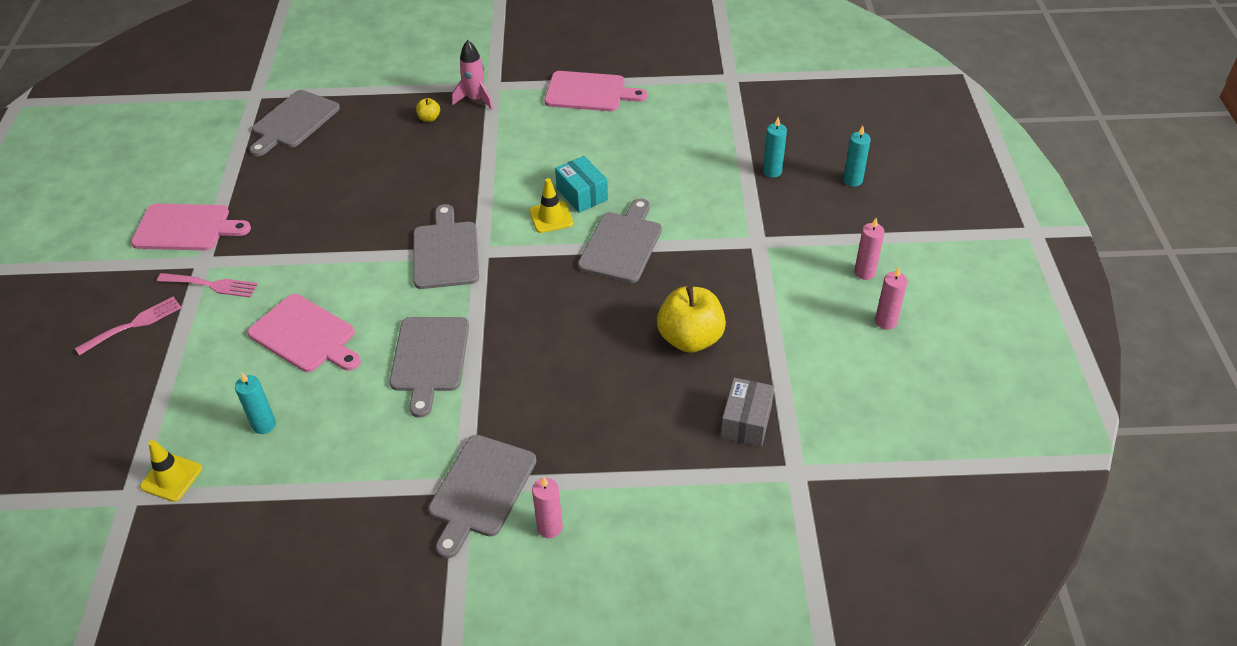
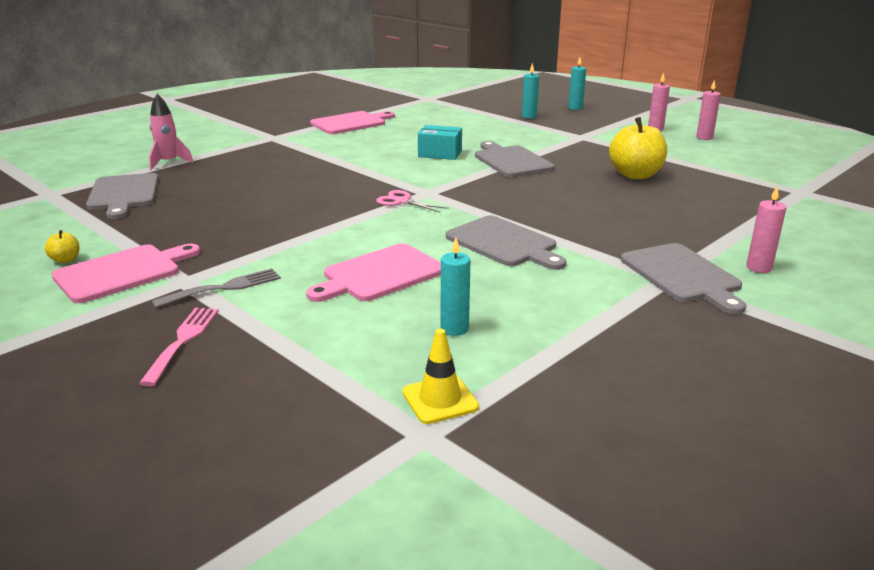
camera: 45 degrees left, 20 degrees down
pink fork [157,273,258,297] -> grey fork [152,268,281,308]
pink cutting board [247,294,361,372] -> pink cutting board turned 150 degrees clockwise [306,243,441,302]
grey cutting board [413,204,479,289] -> pink scissors [376,190,449,213]
yellow apple [416,98,440,122] -> yellow apple moved to [44,230,79,263]
pink rocket [452,40,493,110] -> pink rocket moved to [149,94,194,170]
yellow traffic cone [529,178,573,233] -> none
grey box [721,378,774,447] -> none

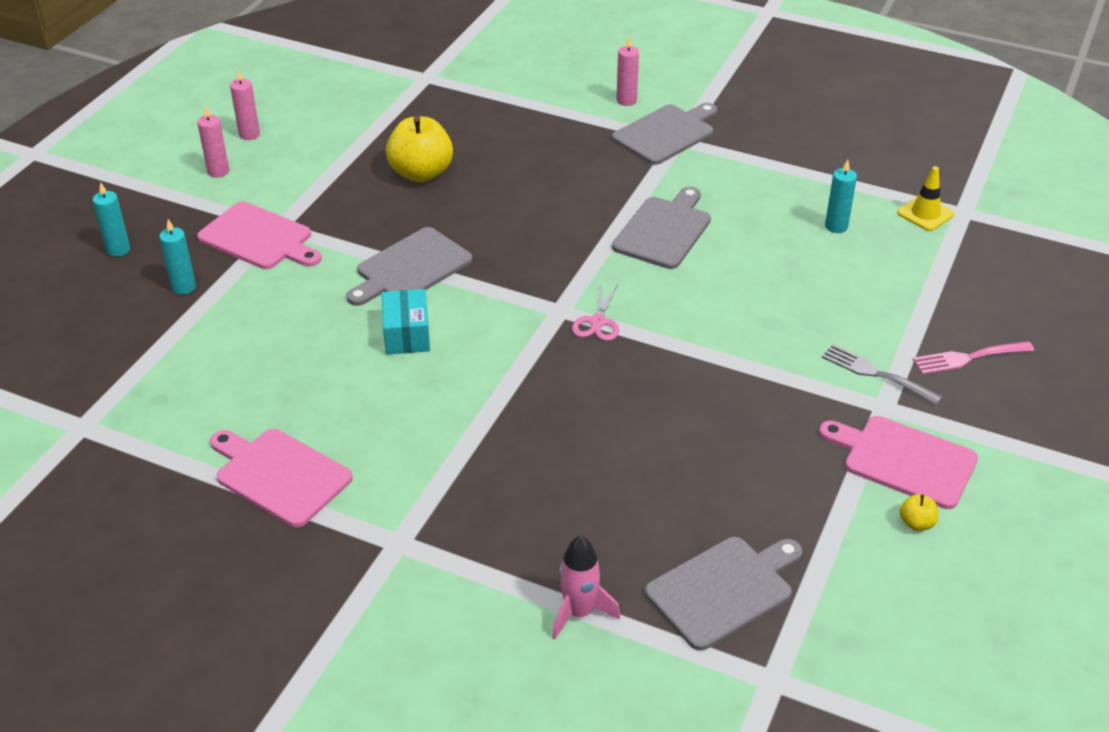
camera: 110 degrees left, 15 degrees up
pink cutting board [306,243,441,302] -> pink cutting board moved to [197,201,321,269]

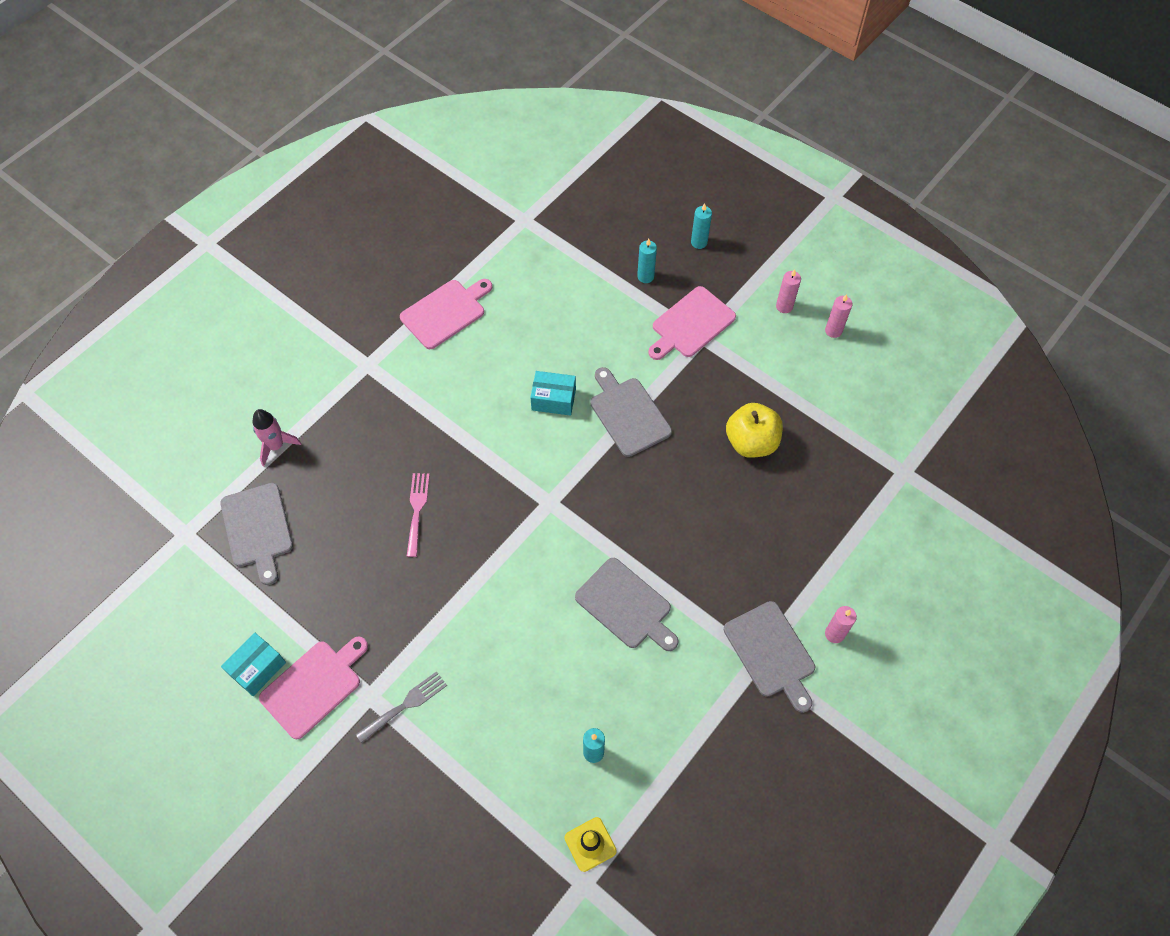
camera: 105 degrees right, 20 degrees up
pink scissors [572,284,619,341] -> none
yellow apple [900,494,938,531] -> turquoise box [221,632,286,696]
pink fork [913,341,1034,374] -> pink fork moved to [407,473,430,557]

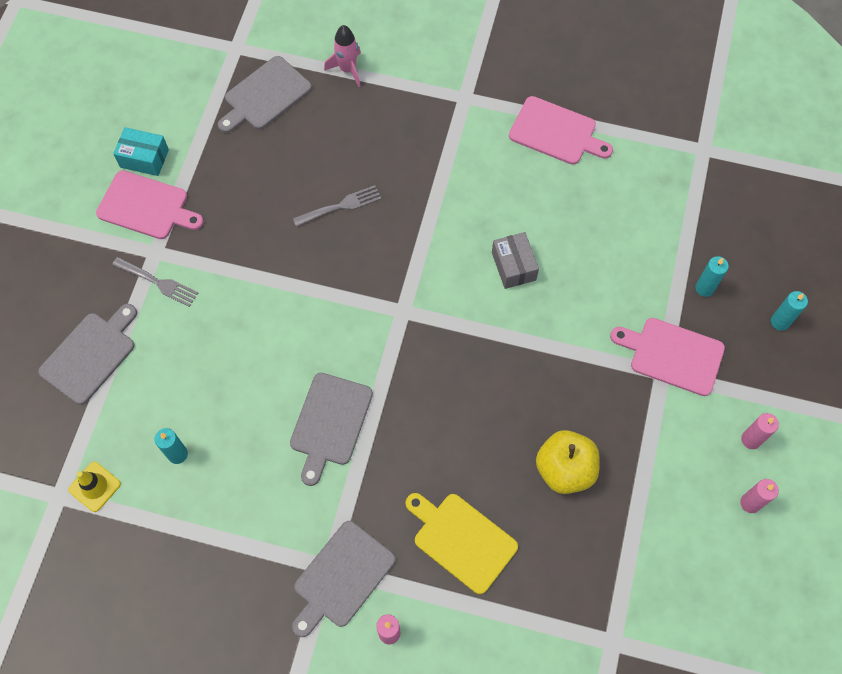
camera: 65 degrees right, 5 degrees up
pink fork [407,473,430,557] -> grey fork [293,185,381,227]
turquoise box [530,371,576,416] -> grey box [492,232,539,289]
grey cutting board [590,367,672,457] -> grey cutting board moved to [38,304,137,405]
none -> yellow cutting board [406,493,518,594]

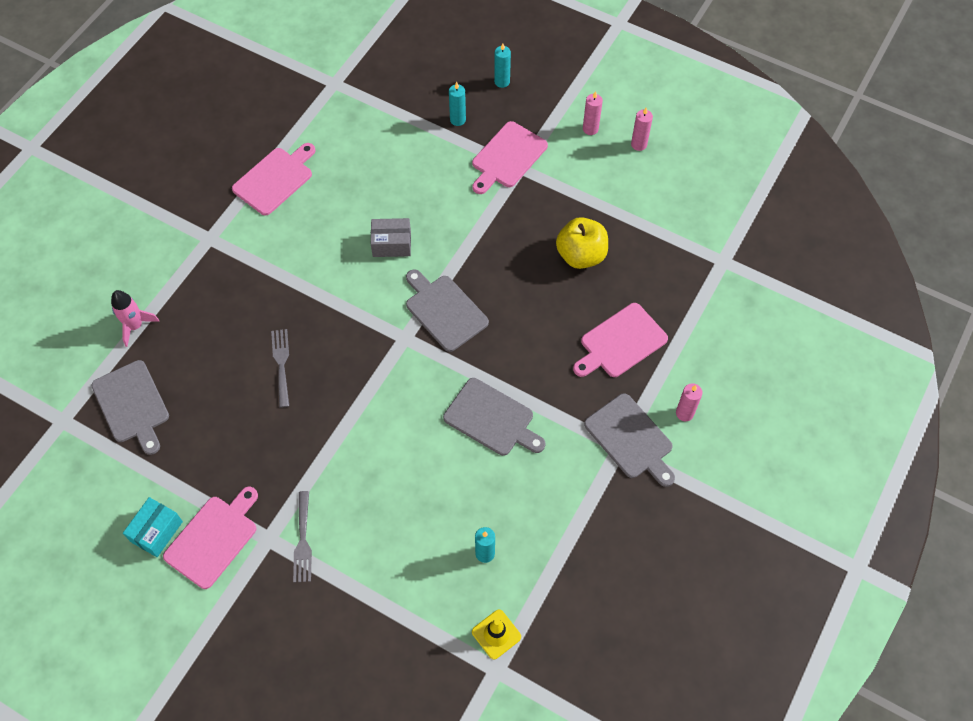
camera: 75 degrees left, 5 degrees down
grey cutting board [38,304,137,405] -> grey cutting board moved to [406,269,489,352]
grey fork [112,257,198,307] -> grey fork turned 135 degrees clockwise [293,491,312,583]
yellow cutting board [406,493,518,594] -> pink cutting board [573,303,668,377]

